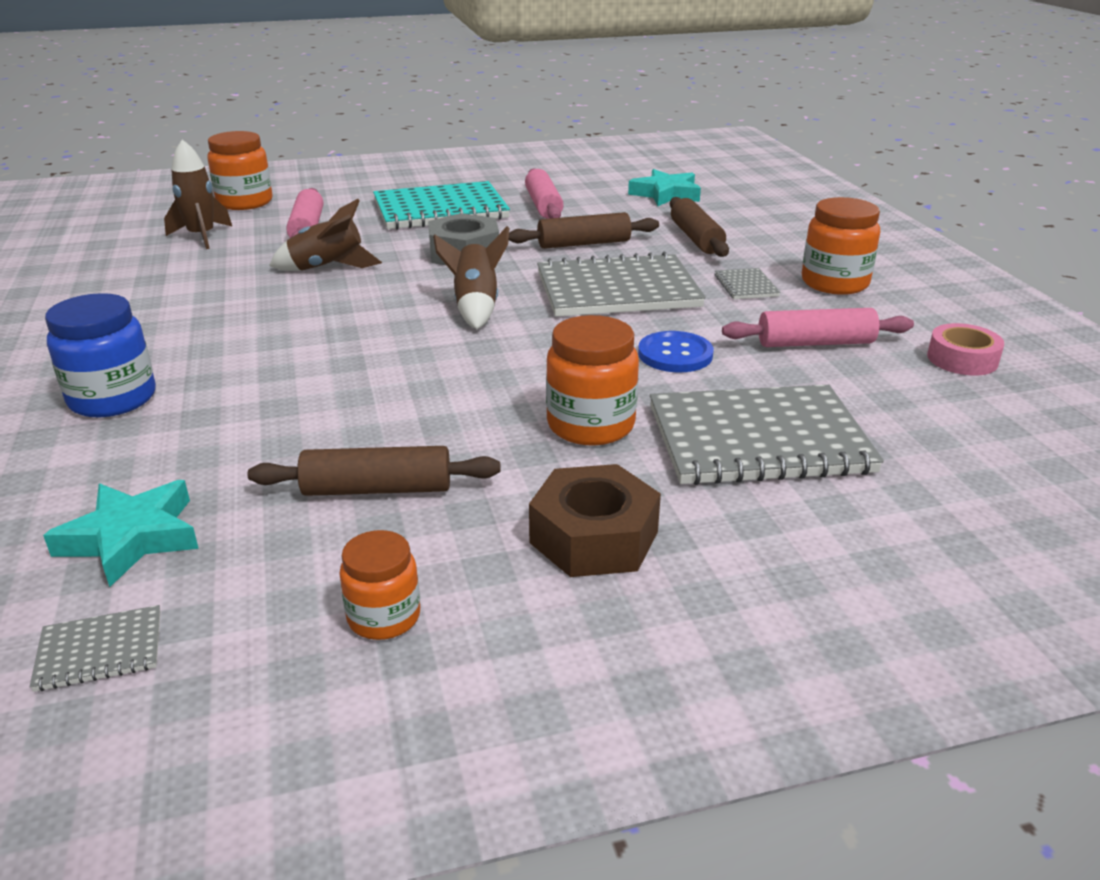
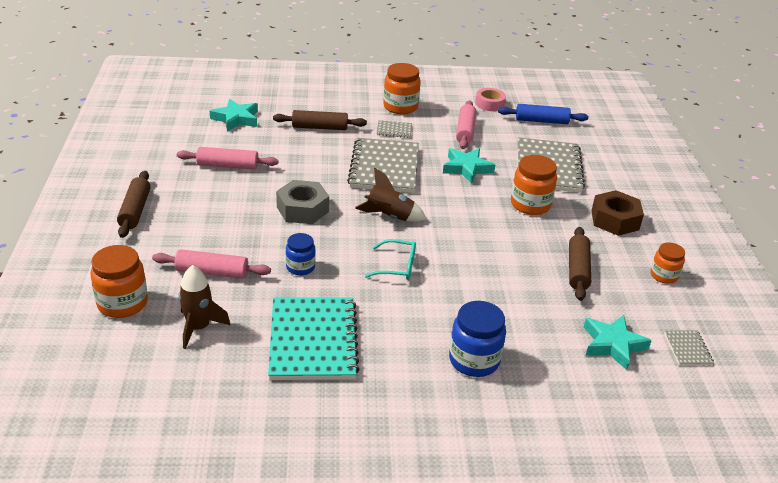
camera: 80 degrees left, 5 degrees up
brown rocket [269,199,382,271] -> blue jar [286,233,316,275]
turquoise notebook [373,181,510,230] -> turquoise notebook moved to [268,297,360,380]
brown rolling pin [509,212,659,249] -> brown rolling pin moved to [117,171,151,238]
blue button [638,331,714,372] -> turquoise star [443,148,495,184]
none -> turquoise glasses [365,239,416,280]
none -> blue rolling pin [498,104,588,124]

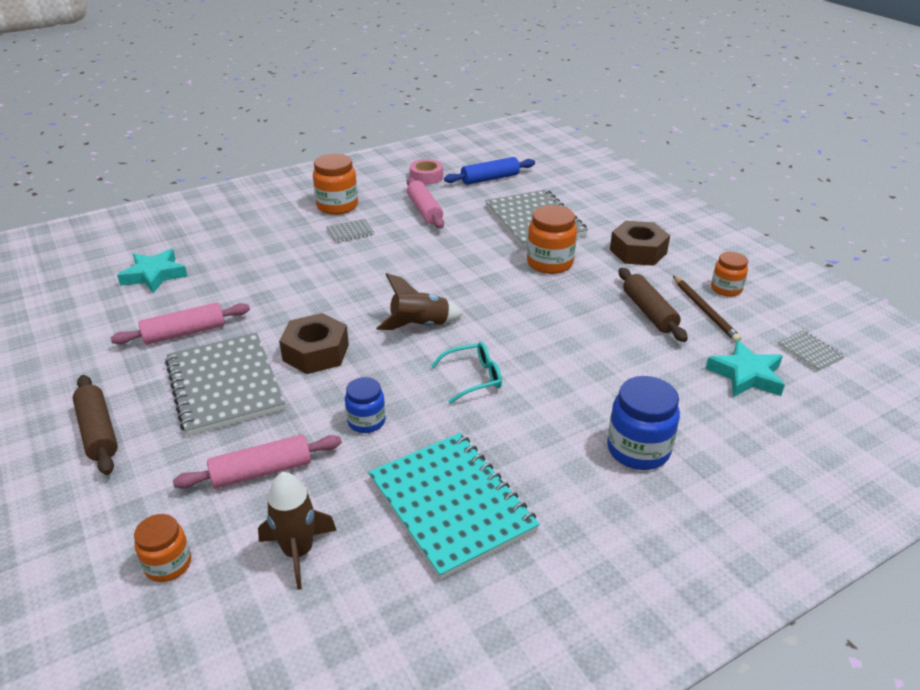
camera: 25 degrees left, 0 degrees up
orange jar [90,245,148,318] -> orange jar [134,514,191,582], size x0.63
brown rolling pin [273,110,367,130] -> none
grey nut [276,180,329,224] -> brown nut [279,313,349,374]
grey notebook [347,138,419,193] -> grey notebook moved to [165,332,285,436]
turquoise star [443,148,495,184] -> none
none -> brown pencil [673,276,742,342]

